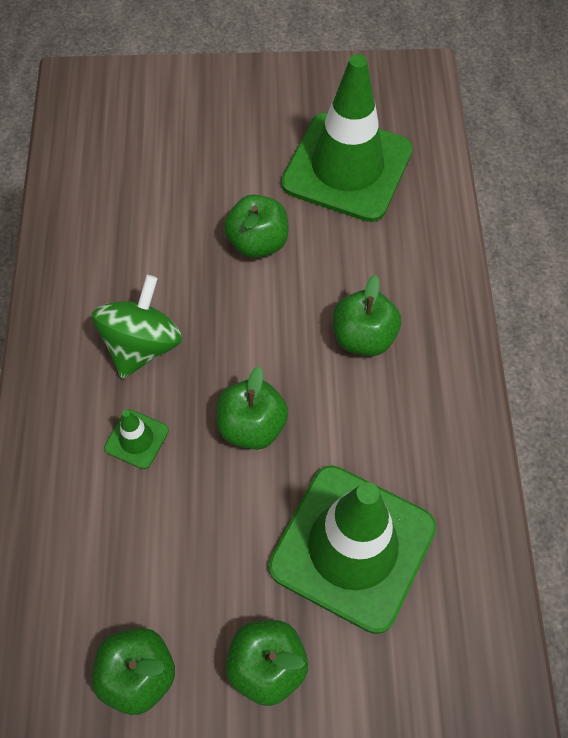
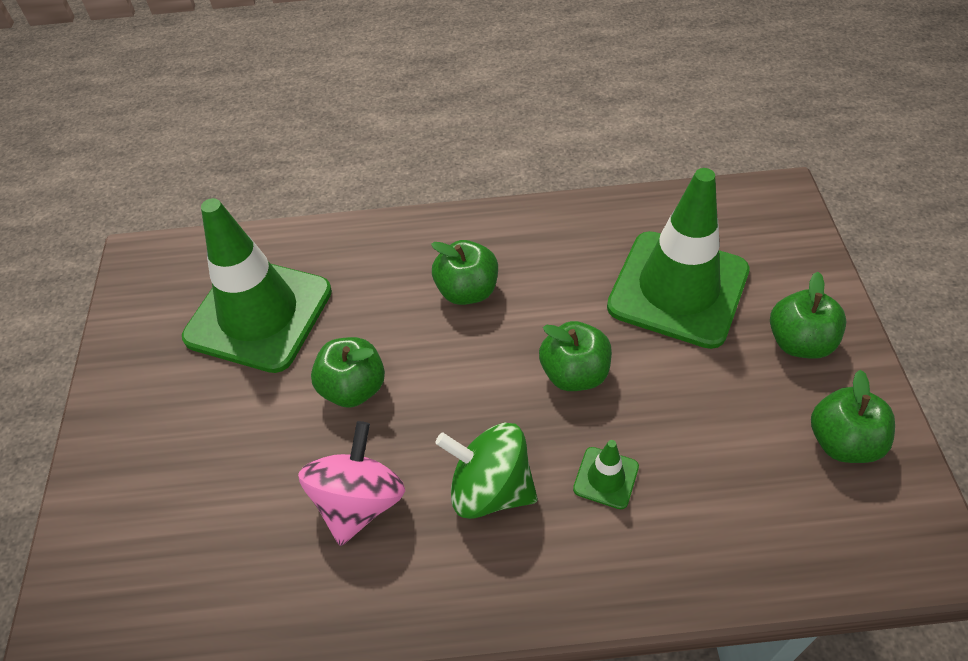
camera: 90 degrees left, 10 degrees down
none -> pink spinning top [298,421,405,546]

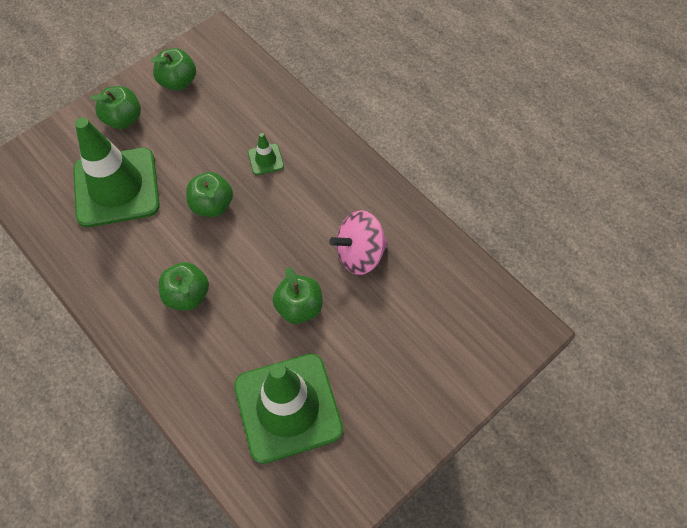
camera: 130 degrees left, 10 degrees up
green spinning top [435,423,538,519] -> none

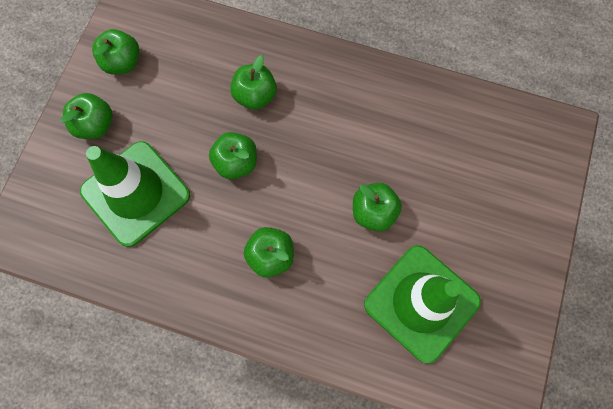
camera: 30 degrees left, 10 degrees up
green traffic cone [248,133,284,175] -> green apple [230,55,277,110]
pink spinning top [329,210,388,275] -> none

